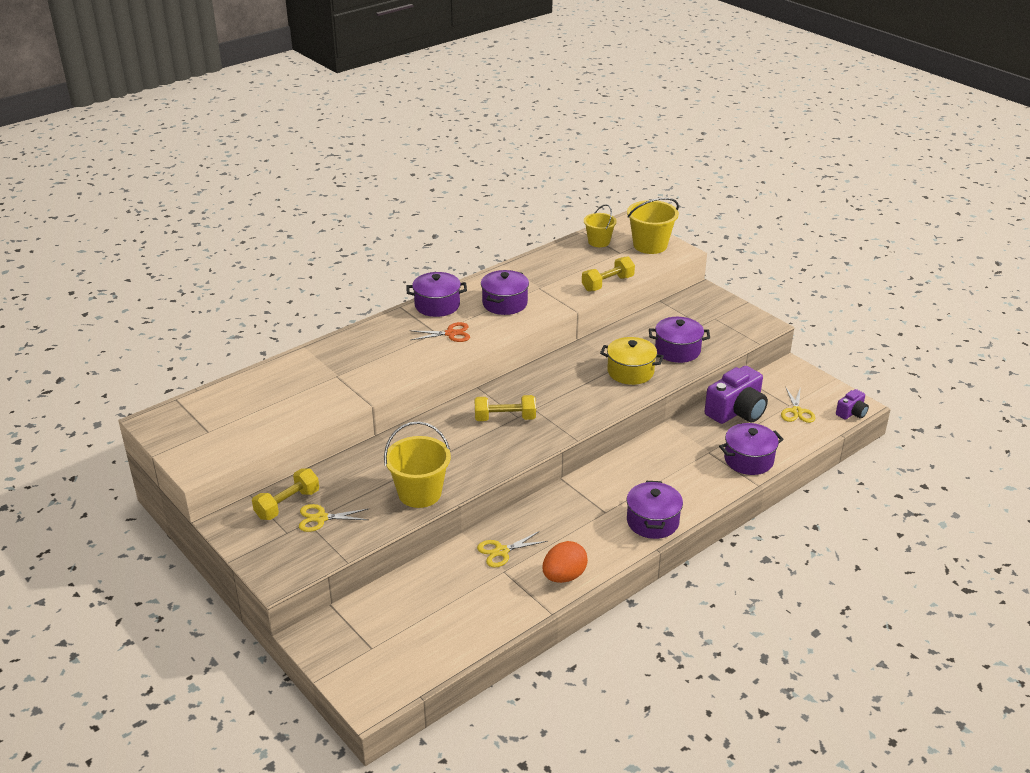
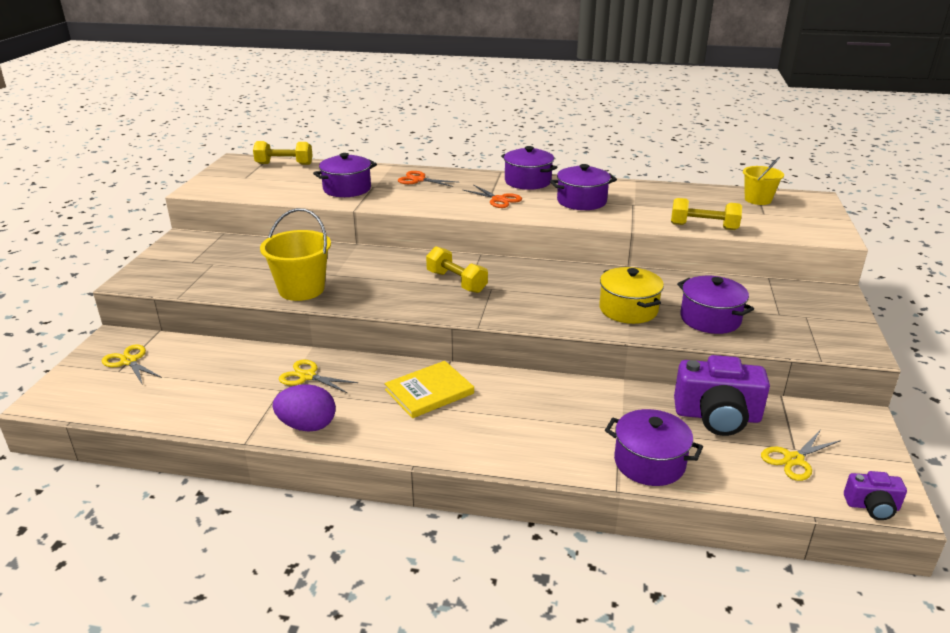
camera: 50 degrees right, 5 degrees down
yellow dumbbell [252,468,319,520] -> yellow dumbbell moved to [253,141,313,165]
yellow scissors [299,504,368,532] -> yellow scissors moved to [102,344,162,385]
orange egg [543,541,588,583] -> purple egg [273,384,336,432]
purple pot [626,481,683,539] -> purple pot moved to [313,153,377,197]
yellow bucket [627,198,679,254] -> none
none -> yellow book [384,361,474,418]
none -> orange scissors [398,171,457,187]

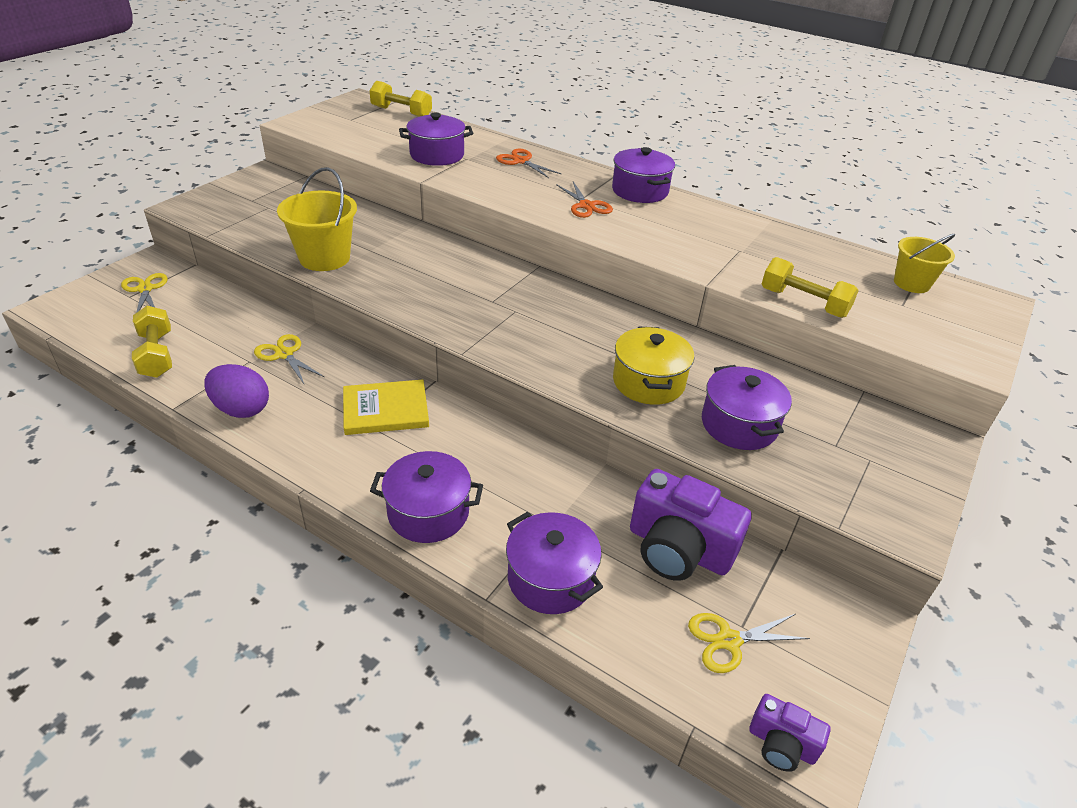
camera: 20 degrees right, 10 degrees up
yellow dumbbell [426,246,488,293] -> yellow dumbbell moved to [132,306,172,378]
purple pot [550,164,617,210] -> purple pot moved to [370,451,483,543]

